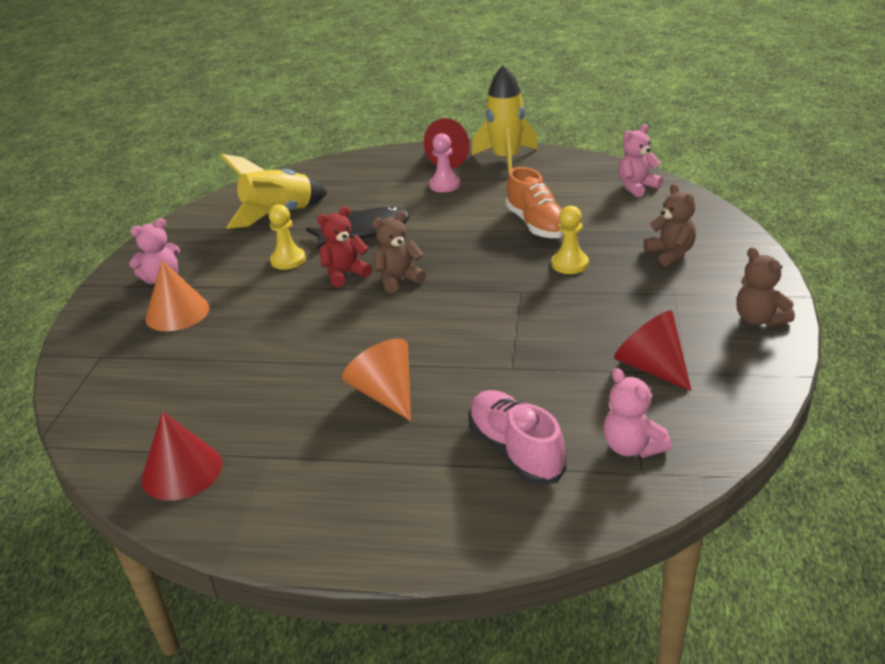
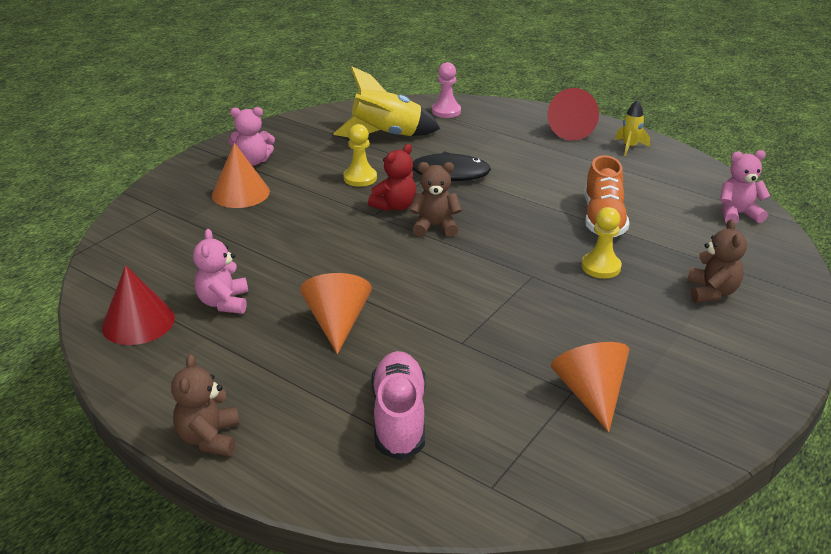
camera: 25 degrees right, 0 degrees up
red teddy bear [317,206,372,287] -> red teddy bear turned 135 degrees clockwise [368,144,416,211]
pink pawn [429,133,460,192] -> pink pawn moved to [432,62,461,118]
yellow rocket [471,64,538,174] -> yellow rocket [615,100,650,156], size x0.50
pink teddy bear [603,368,672,458] -> pink teddy bear moved to [193,229,248,314]
red cone [614,310,692,391] -> orange cone [551,342,629,432]
brown teddy bear [736,247,795,327] -> brown teddy bear moved to [171,354,239,456]

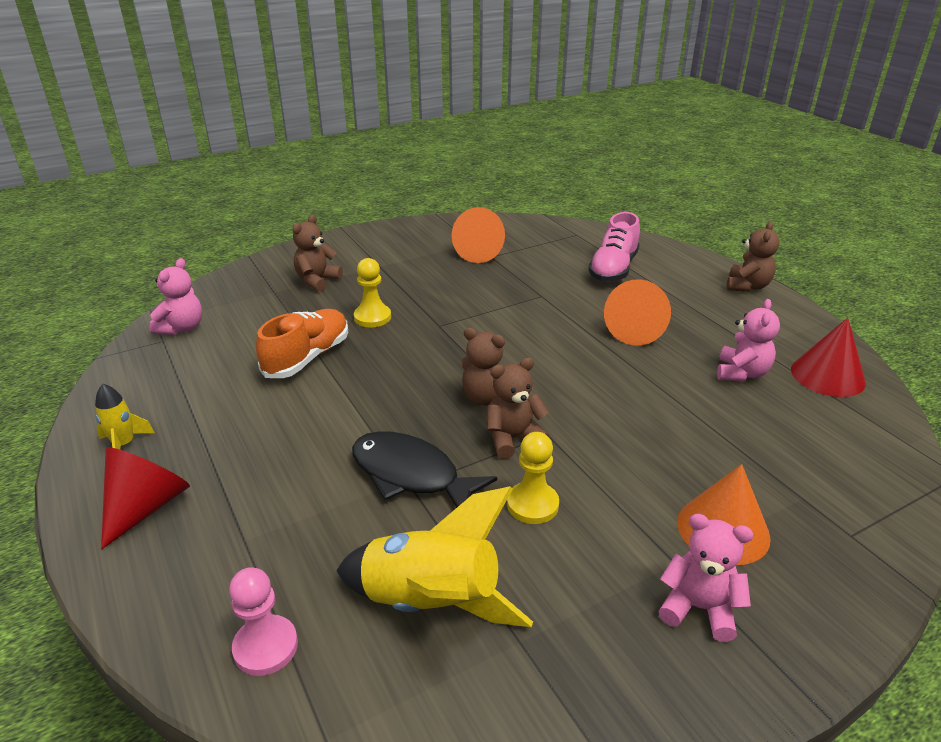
camera: 155 degrees left, 0 degrees up
red teddy bear [368,144,416,211] -> brown teddy bear [487,357,550,459]
pink teddy bear [720,150,770,224] -> pink teddy bear turned 90 degrees counterclockwise [149,258,202,335]

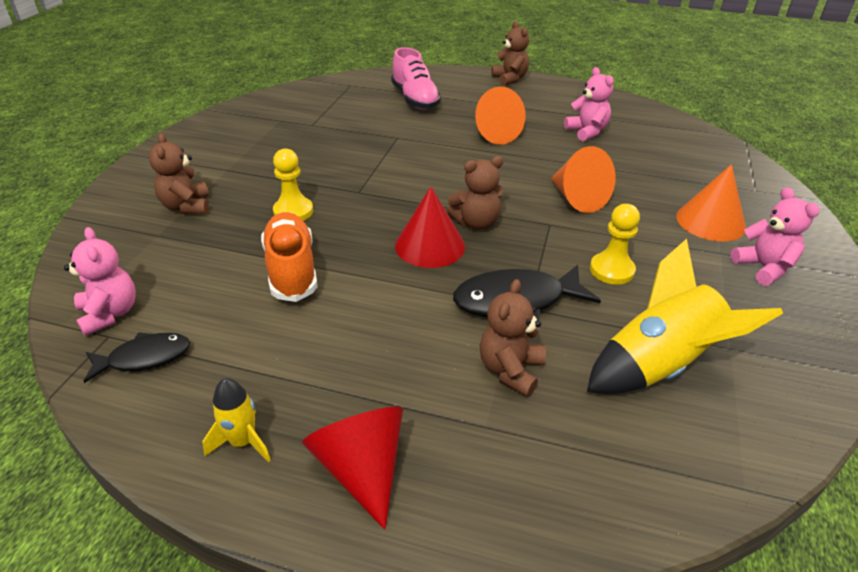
camera: 45 degrees left, 5 degrees up
pink pawn [229,567,298,676] -> none
orange cone [452,207,505,263] -> orange cone moved to [551,146,616,213]
brown teddy bear [487,357,550,459] -> brown teddy bear moved to [480,279,546,397]
pink teddy bear [658,514,753,642] -> pink teddy bear turned 90 degrees clockwise [730,187,820,286]
red cone [791,318,866,397] -> red cone moved to [395,187,465,268]
none -> black fish [83,332,190,383]

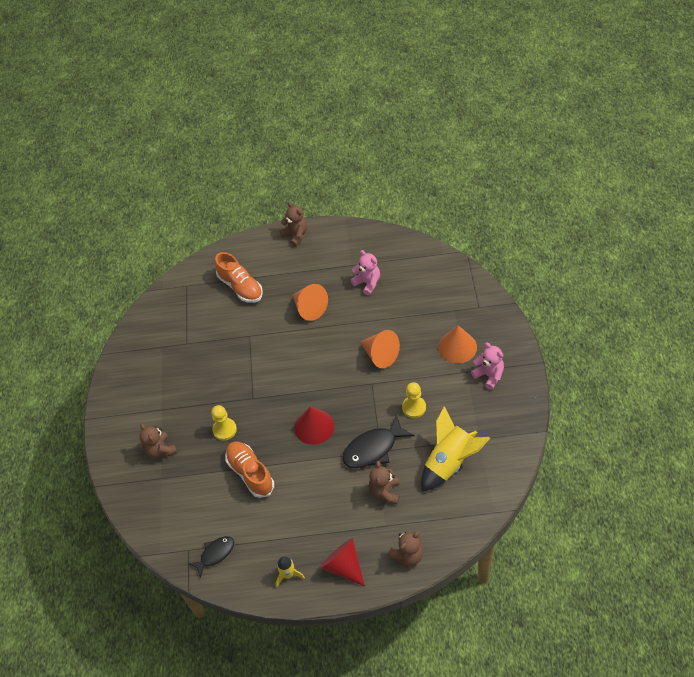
camera: 15 degrees left, 15 degrees up
pink teddy bear [64,227,136,336] -> none
pink shoe [391,47,441,110] -> orange shoe [215,252,263,303]
brown teddy bear [447,156,503,229] -> brown teddy bear moved to [387,531,423,566]

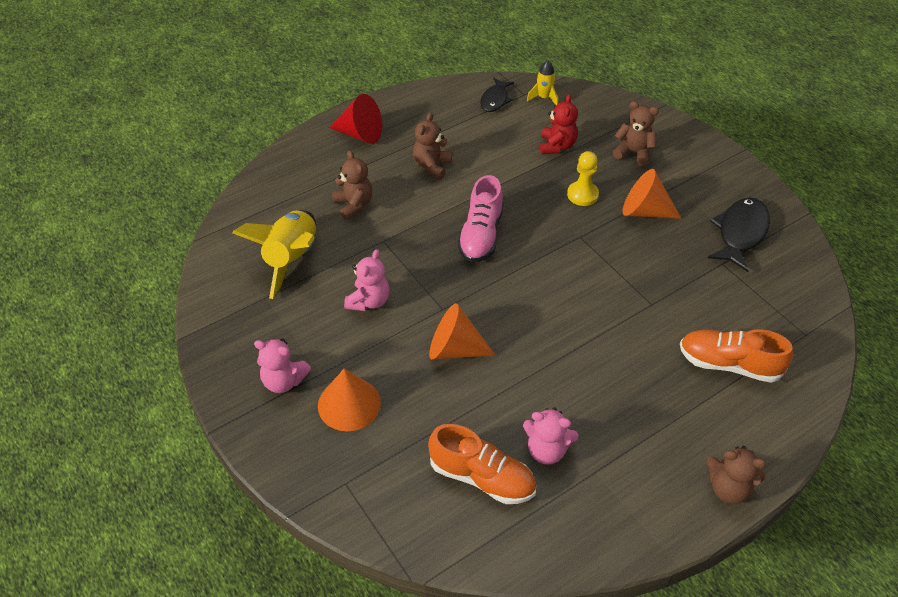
camera: 145 degrees right, 5 degrees down
orange shoe [225,442,274,498] -> orange shoe moved to [428,424,536,504]
yellow rocket [275,556,305,587] -> yellow rocket moved to [527,60,558,106]
orange cone [292,284,328,321] -> orange cone moved to [623,169,681,219]
red cone [294,407,334,445] -> pink shoe [458,175,504,262]
black fish [342,414,414,468] -> black fish moved to [708,198,770,272]
brown teddy bear [387,531,423,566] -> brown teddy bear moved to [413,113,452,179]
yellow pawn [402,382,426,418] -> pink teddy bear [344,249,390,311]
none -> red teddy bear [540,94,578,154]

